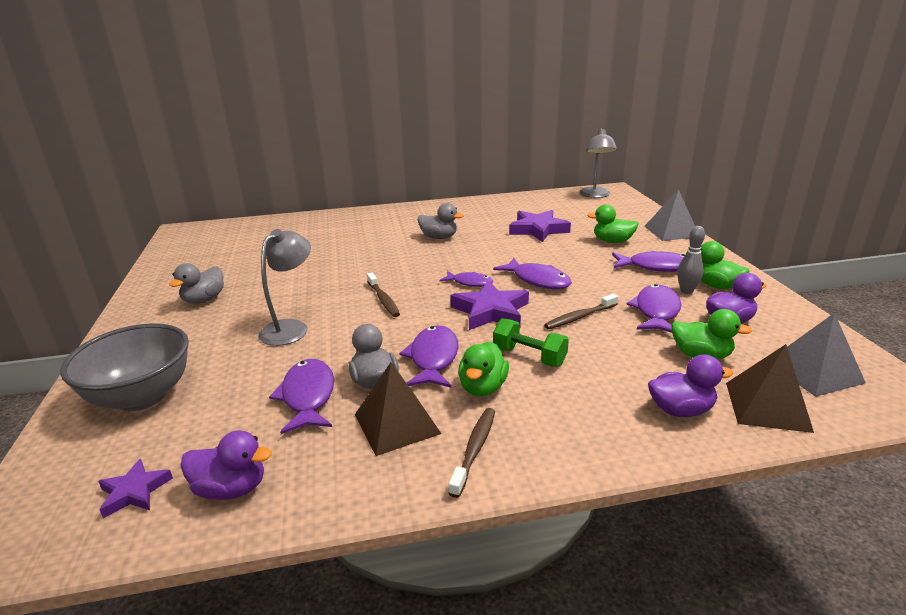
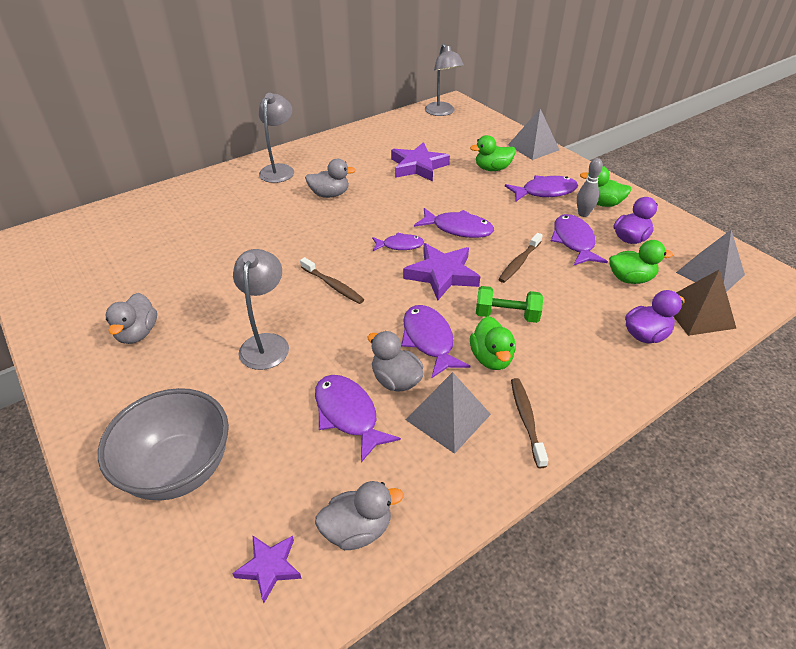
camera: 25 degrees left, 15 degrees up
purple duck [180,430,272,500] -> grey duck [315,481,404,550]
brown pyramid [355,362,441,456] -> grey pyramid [405,372,491,454]
none -> grey lamp [259,93,294,183]

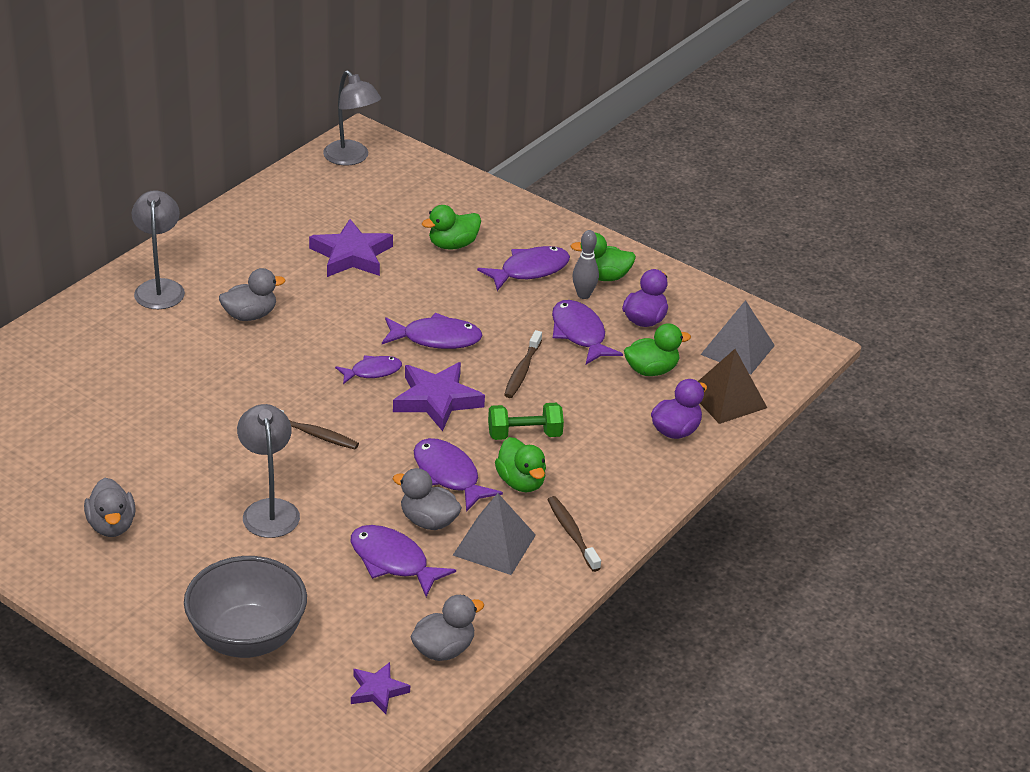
camera: 20 degrees left, 5 degrees down
grey pyramid [508,109,559,160] -> none

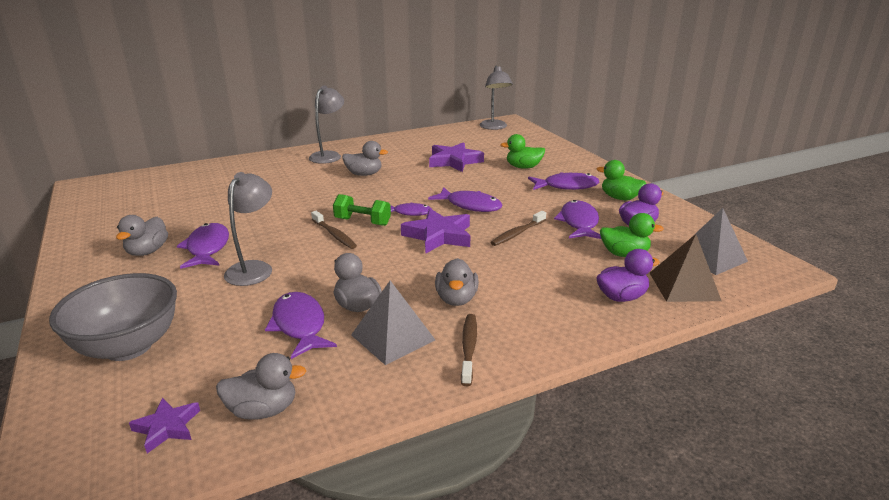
camera: 30 degrees right, 10 degrees down
purple fish [414,438,503,512] -> purple fish moved to [177,223,229,269]
green dumbbell [488,403,564,440] -> green dumbbell moved to [333,194,391,226]
green duck [495,437,546,492] -> grey duck [435,258,479,306]
grey bowling pin [572,230,599,299] -> none

